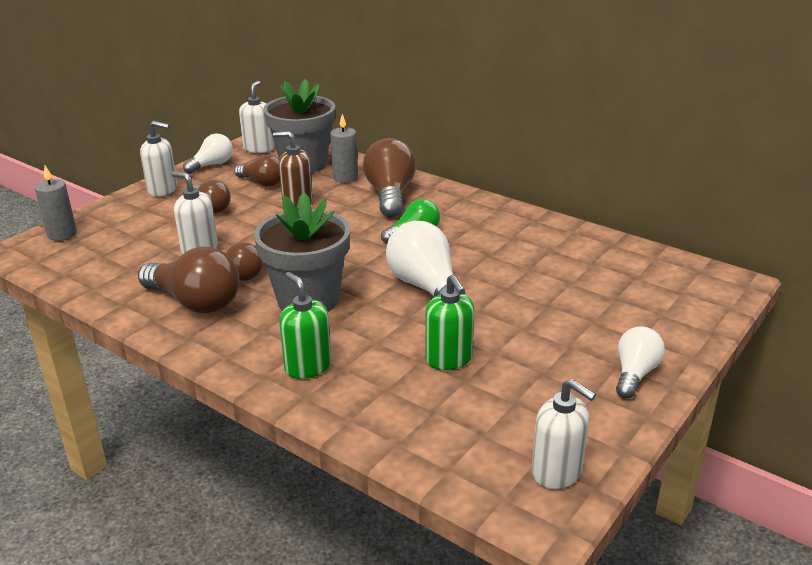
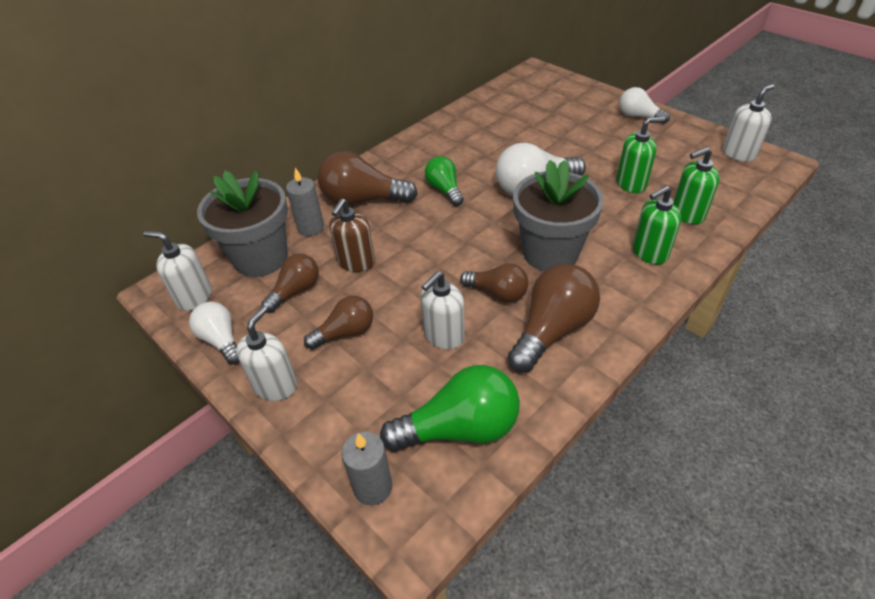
camera: 80 degrees left, 15 degrees up
none -> green light bulb [380,365,520,452]
none -> green soap dispenser [673,147,720,224]

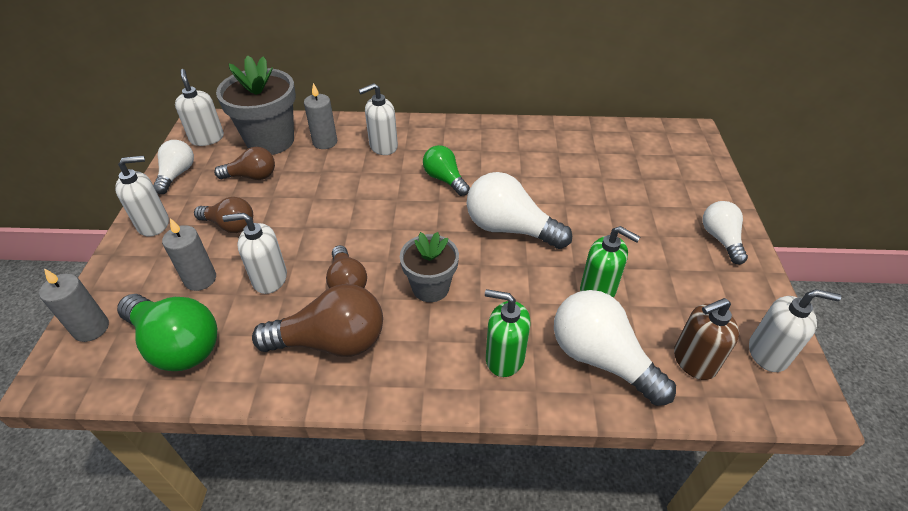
camera: 45 degrees right, 0 degrees up
brown light bulb [318,151,418,205] -> white soap dispenser [359,83,398,155]
brown soap dispenser [329,198,375,272] -> brown soap dispenser moved to [674,298,739,380]
green light bulb [425,156,464,206] -> green light bulb turned 60 degrees counterclockwise [423,145,470,196]
grey flower pot [513,160,604,271] -> grey flower pot [400,232,459,302], size x0.62
green soap dispenser [673,147,720,224] -> white light bulb [554,290,676,406]
none -> grey candle [162,218,216,291]

